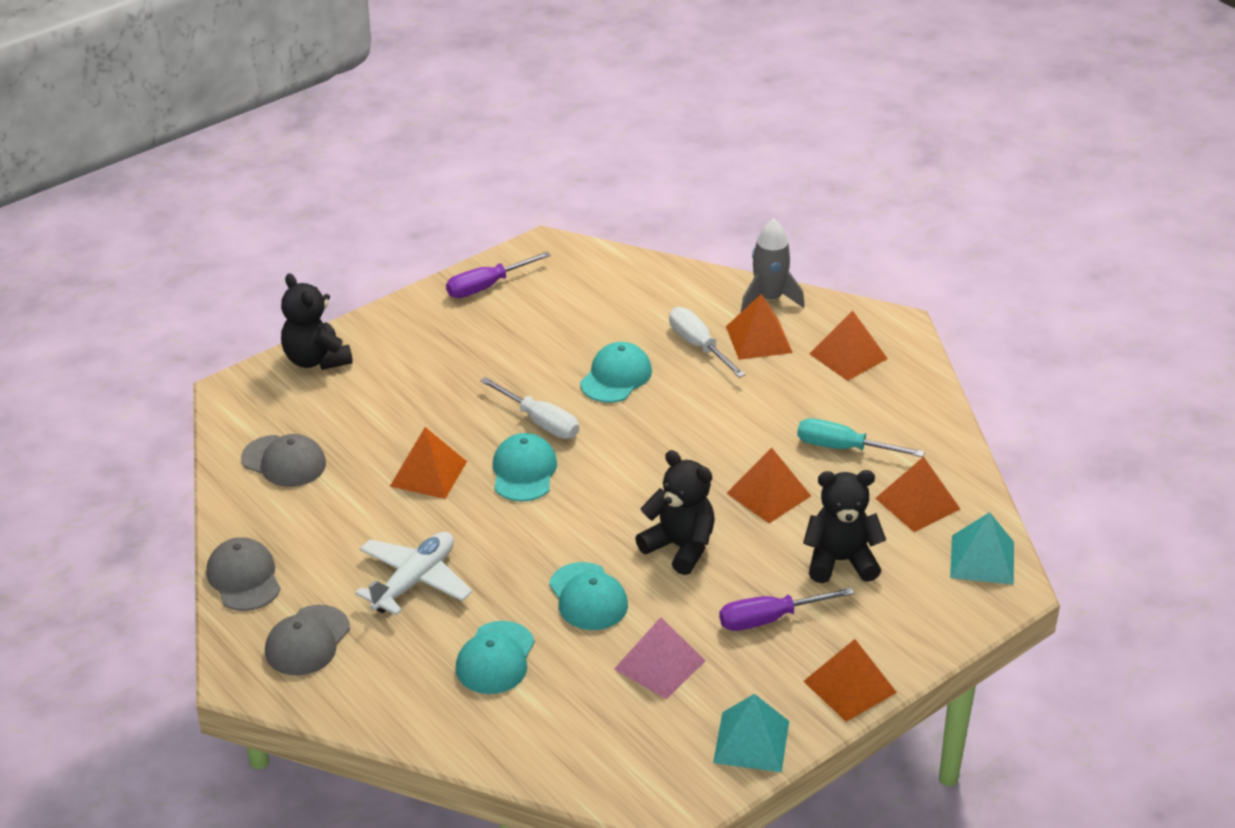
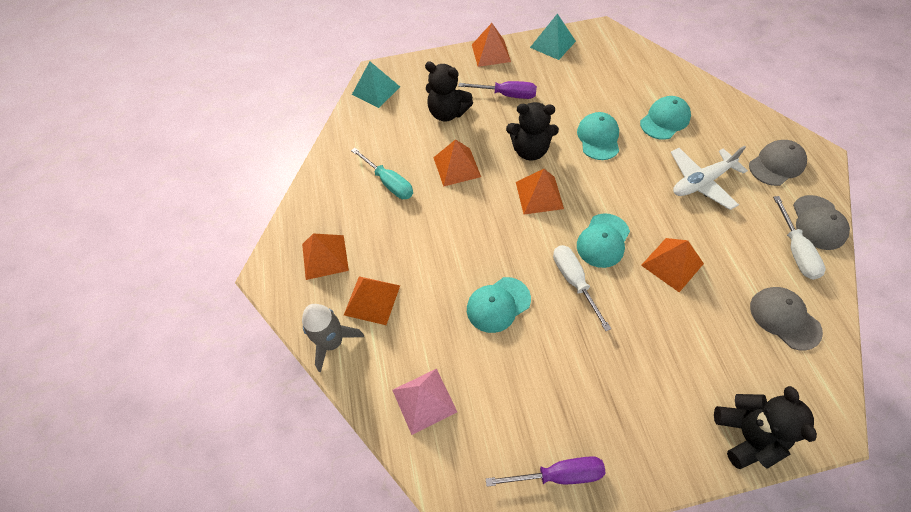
camera: 150 degrees left, 20 degrees up
pink pyramid [614,617,706,699] -> pink pyramid moved to [392,369,457,435]
black teddy bear [635,450,715,575] -> black teddy bear turned 60 degrees counterclockwise [506,102,559,161]
white screwdriver [669,307,746,378] -> white screwdriver moved to [773,196,826,280]
orange pyramid [875,457,960,532] -> orange pyramid moved to [516,169,564,214]

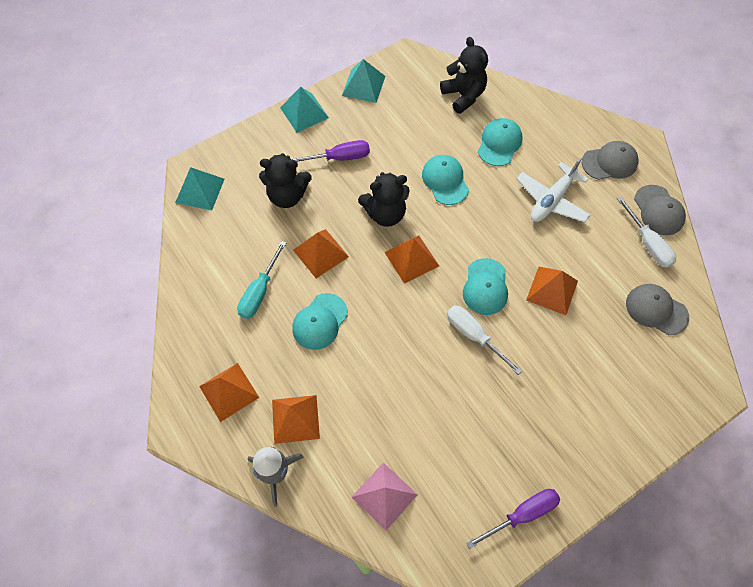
camera: 25 degrees left, 5 degrees up
turquoise screwdriver [351,148,413,199] -> turquoise screwdriver turned 90 degrees clockwise [237,241,286,319]
turquoise cap [467,277,531,333] -> turquoise cap moved to [292,293,348,350]
orange pyramid [472,23,511,67] -> turquoise pyramid [280,87,329,133]
black teddy bear [714,386,817,469] -> black teddy bear moved to [440,37,488,114]
grey cap [749,140,807,186] -> grey cap turned 45 degrees clockwise [582,141,638,180]

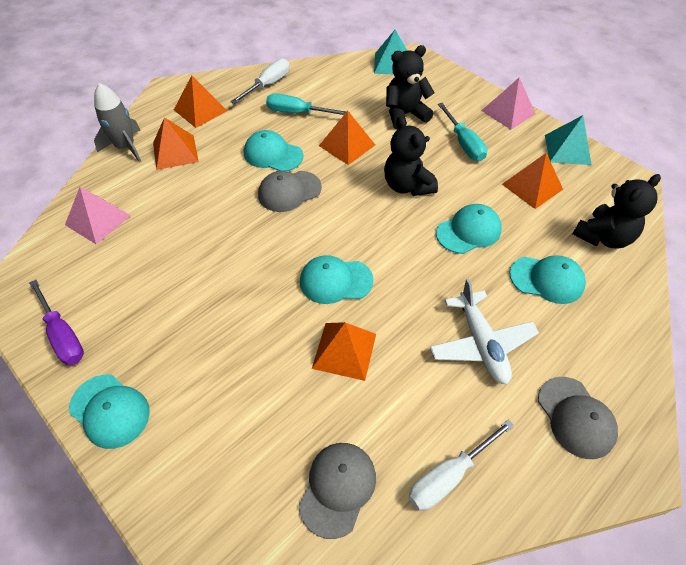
camera: 80 degrees right, 10 degrees down
black teddy bear [259,153,311,208] -> black teddy bear turned 75 degrees clockwise [386,45,435,130]
turquoise pyramid [280,87,329,133] -> pink pyramid [482,78,536,130]
purple screwdriver [291,140,370,162] -> turquoise screwdriver [438,103,487,161]
orange pyramid [384,235,439,284] -> orange pyramid moved to [502,153,563,209]
white screwdriver [447,305,522,375] -> white screwdriver moved to [230,59,290,104]
white plane [517,158,591,222] -> white plane turned 135 degrees counterclockwise [430,279,539,385]
grey cap [634,185,686,235] -> grey cap moved to [258,171,322,212]
none -> turquoise cap [69,374,150,449]

